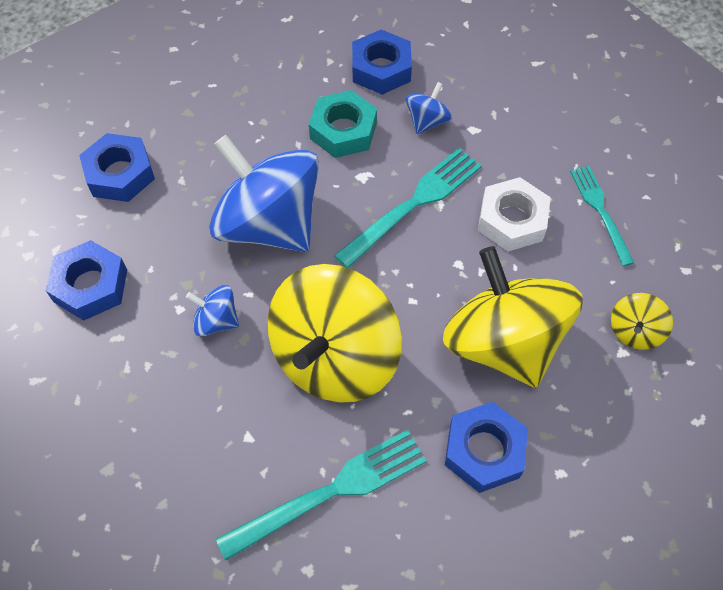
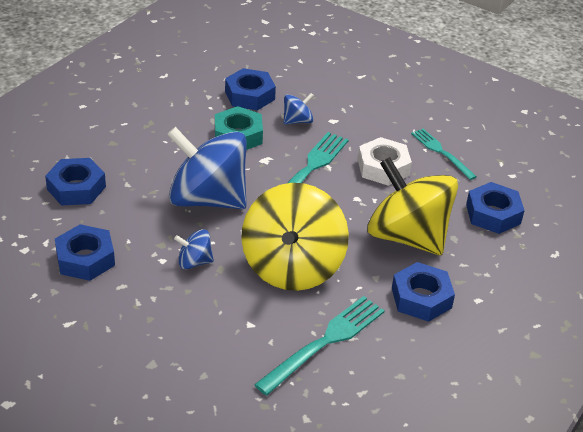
camera: 20 degrees left, 20 degrees down
blue spinning top [406,82,452,134] -> blue spinning top turned 45 degrees clockwise [284,93,314,125]
yellow spinning top [611,293,673,350] -> blue nut [466,182,525,234]

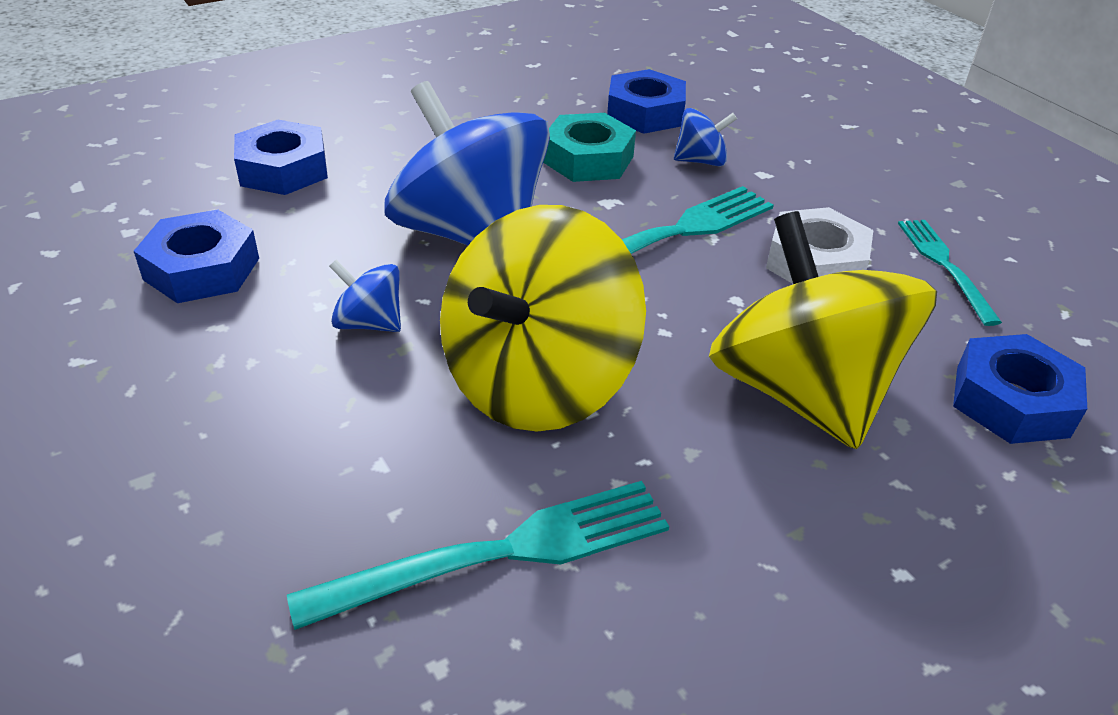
camera: 25 degrees right, 0 degrees up
blue nut [392,262,455,322] -> none

